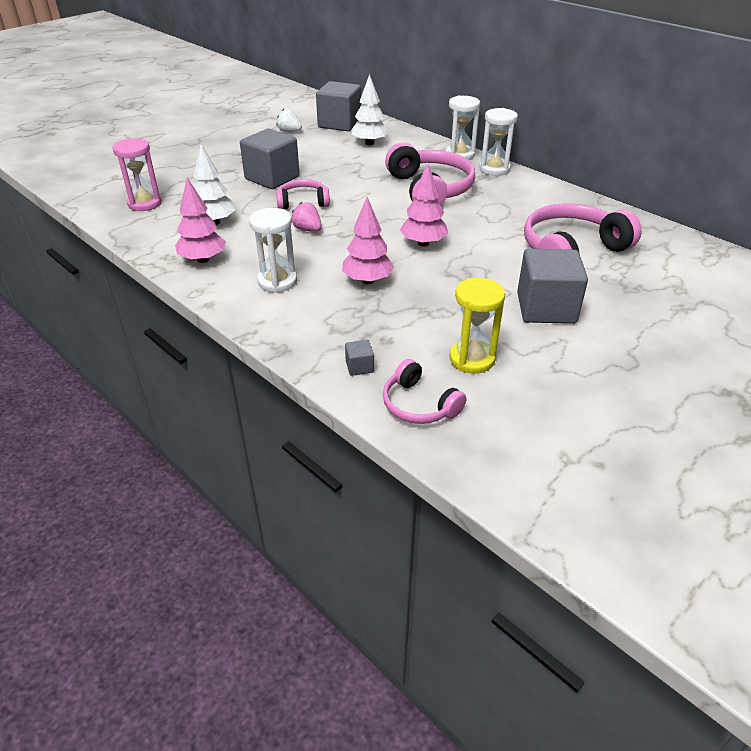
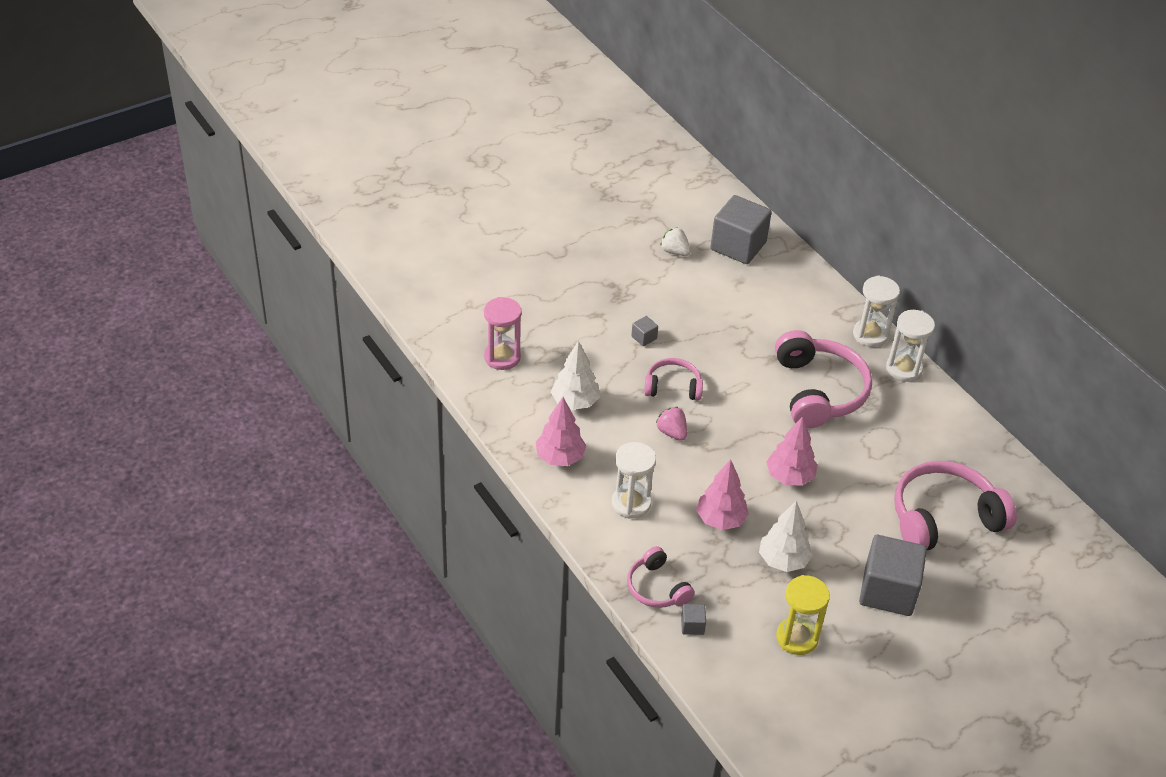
camera: 10 degrees right, 5 degrees up
grey cube [240,129,300,189] -> grey cube [631,316,658,346], size x0.41
white tree [351,74,389,145] -> white tree moved to [759,501,813,572]
pink headphones [383,359,466,424] -> pink headphones moved to [627,546,695,608]

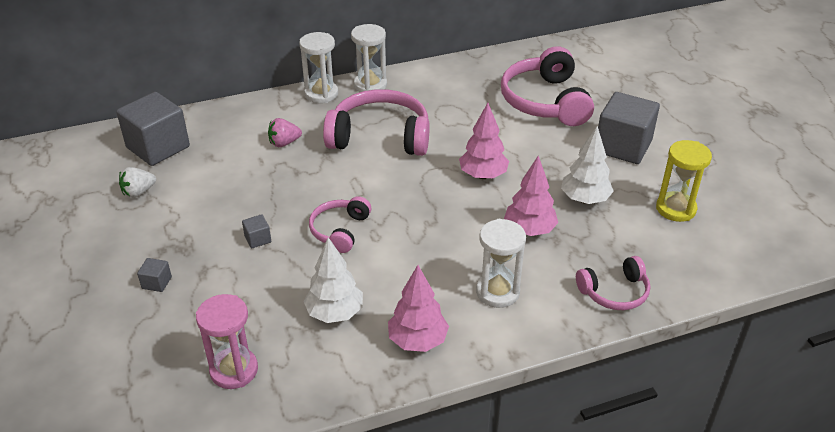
camera: 75 degrees left, 5 degrees down
pink strawberry [656,407,687,441] -> pink strawberry moved to [268,118,302,147]
grey cube [681,604,706,635] -> grey cube moved to [137,258,172,292]

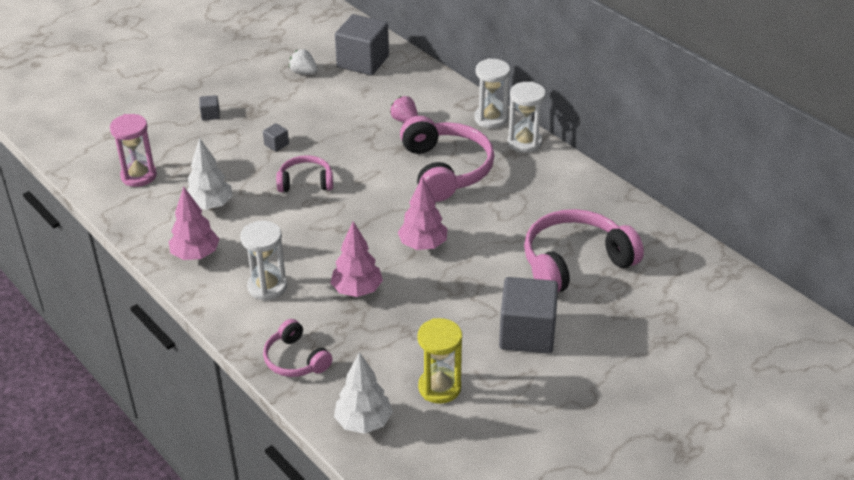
camera: 70 degrees right, 0 degrees up
white tree [561,126,614,204] -> white tree moved to [334,352,393,434]

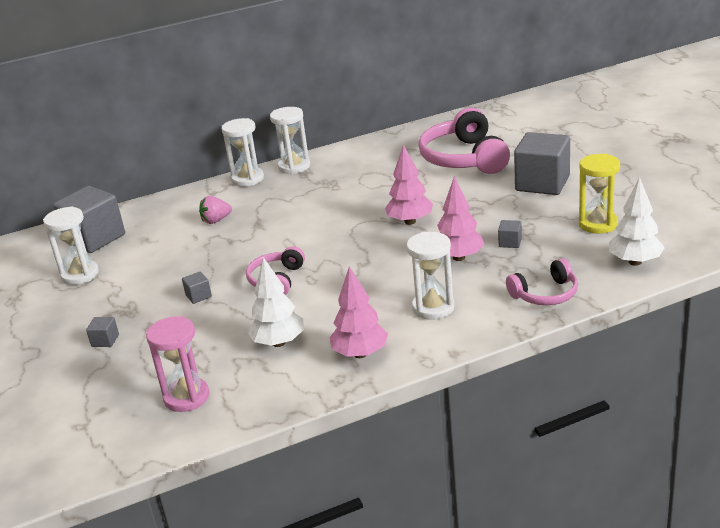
camera: 70 degrees left, 10 degrees down
white strawberry [289,49,317,74] -> white hourglass [43,206,99,285]
pink headphones [400,116,495,202] -> none
none -> grey cube [498,220,522,248]

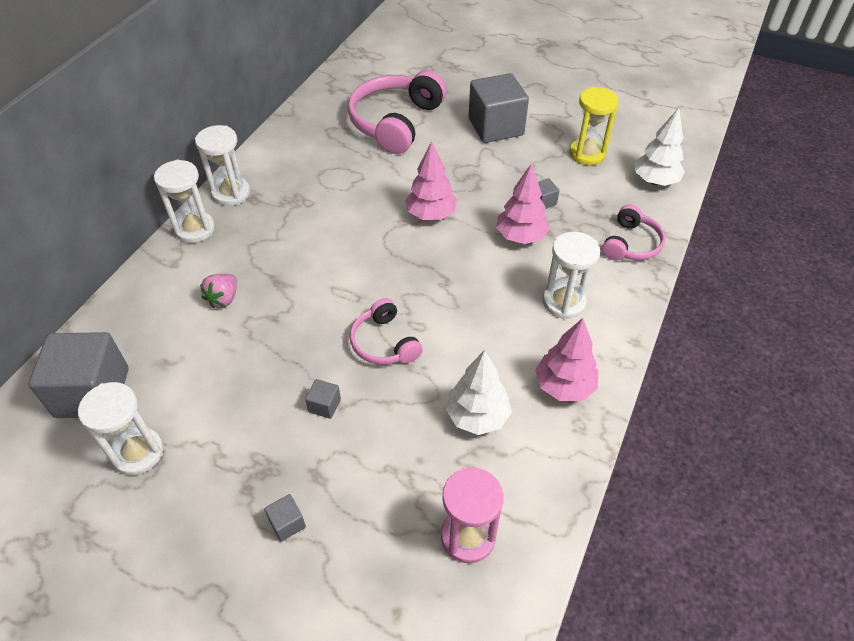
camera: 45 degrees left, 20 degrees up
pink headphones [419,108,510,174] -> pink headphones turned 75 degrees clockwise [348,70,447,154]

